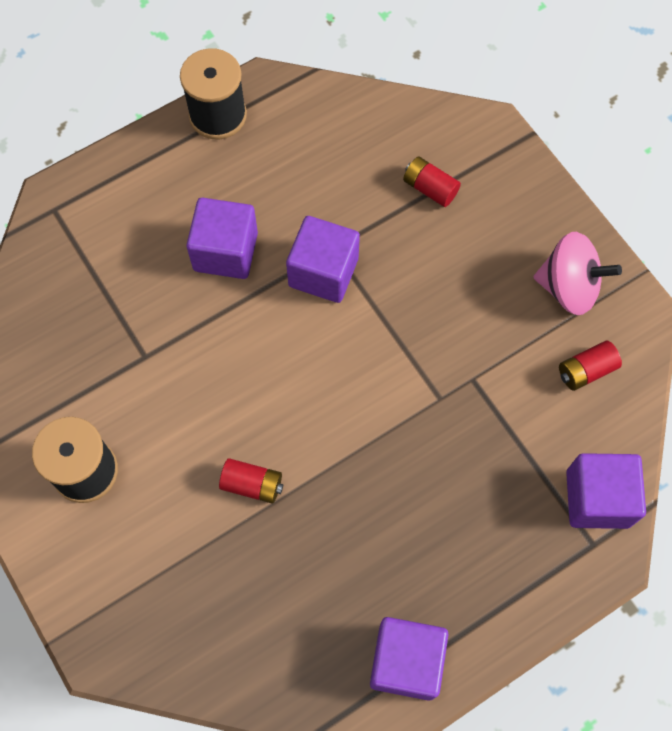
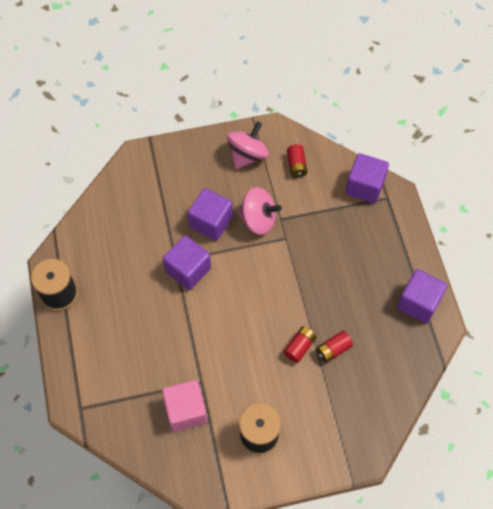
camera: 70 degrees left, 5 degrees down
purple cube [186,198,258,279] -> purple cube moved to [188,188,233,241]
red battery [403,156,461,207] -> red battery moved to [316,331,353,363]
none -> pink cube [162,380,207,432]
none -> pink spinning top [238,187,282,235]

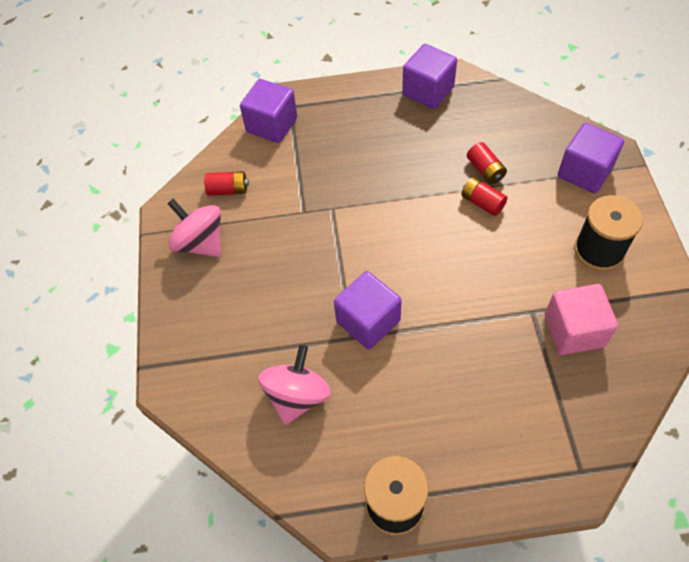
camera: 80 degrees left, 5 degrees down
purple cube [188,188,233,241] -> purple cube moved to [558,123,624,193]
pink spinning top [238,187,282,235] -> pink spinning top moved to [258,345,331,425]

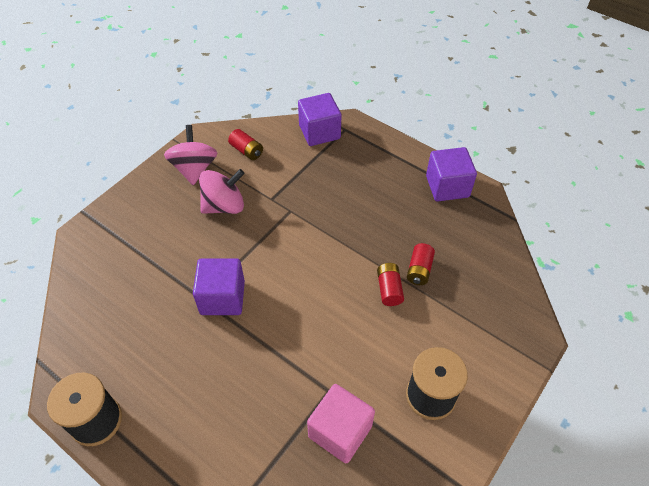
camera: 40 degrees right, 5 degrees down
pink spinning top [258,345,331,425] -> pink spinning top moved to [199,169,245,214]
purple cube [558,123,624,193] -> none

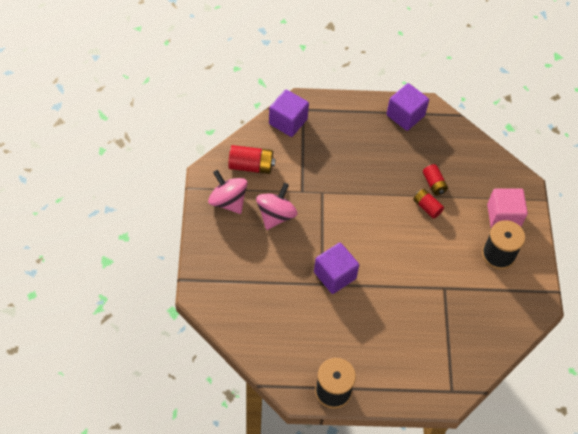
camera: 40 degrees left, 5 degrees up
red battery [228,129,263,160] -> red battery [228,145,276,174], size x1.52
pink cube [307,384,375,463] -> pink cube moved to [487,188,528,228]

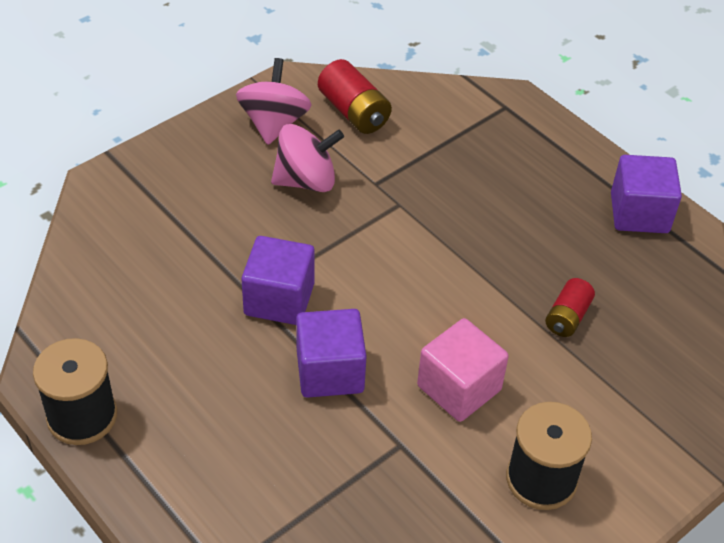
camera: 50 degrees right, 10 degrees down
purple cube [269,89,309,137] -> purple cube moved to [296,309,367,398]
red battery [413,189,444,219] -> none
pink cube [487,188,528,228] -> pink cube moved to [417,318,509,422]

